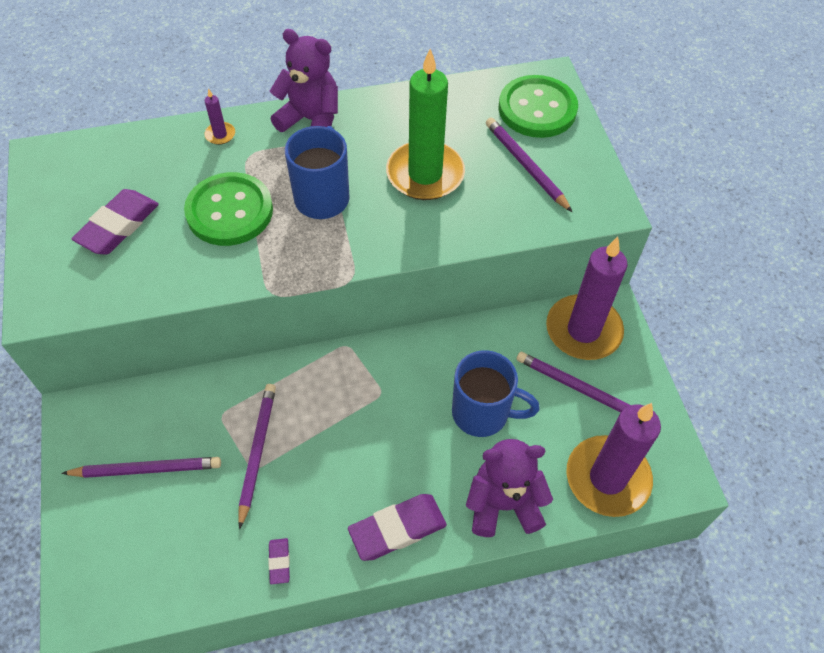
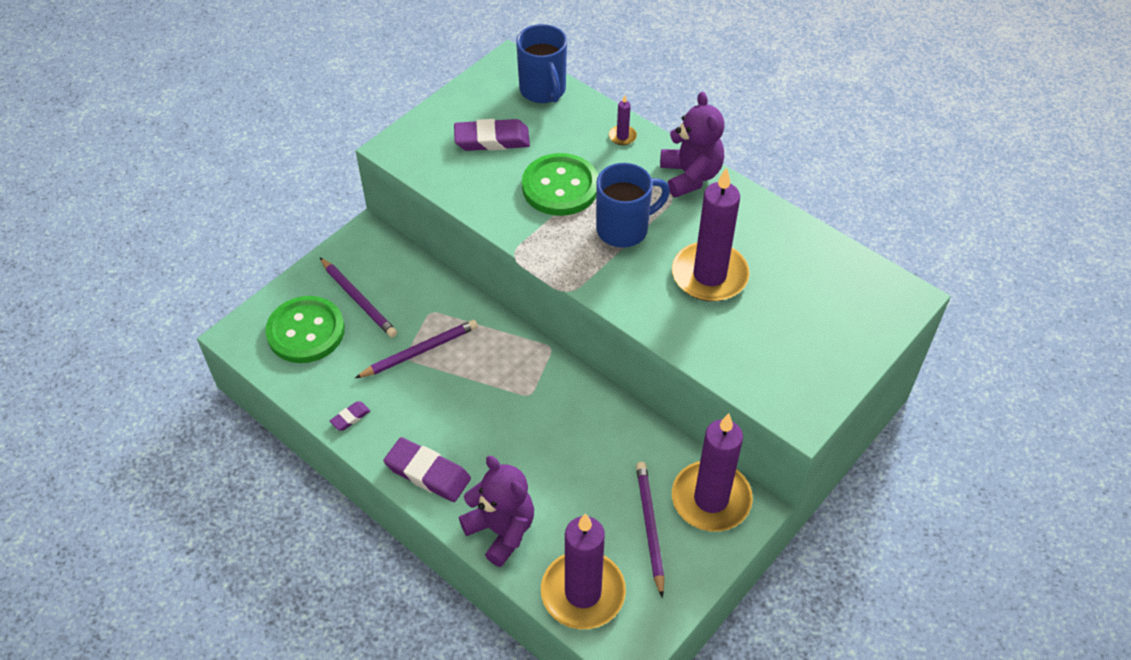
camera: 55 degrees right, 5 degrees down
green candle [386,49,465,200] -> purple candle [672,167,750,302]
blue mug [452,350,540,437] -> blue mug moved to [516,24,567,103]
purple pencil [486,117,572,212] -> none
green button [499,75,578,138] -> green button moved to [265,296,345,363]

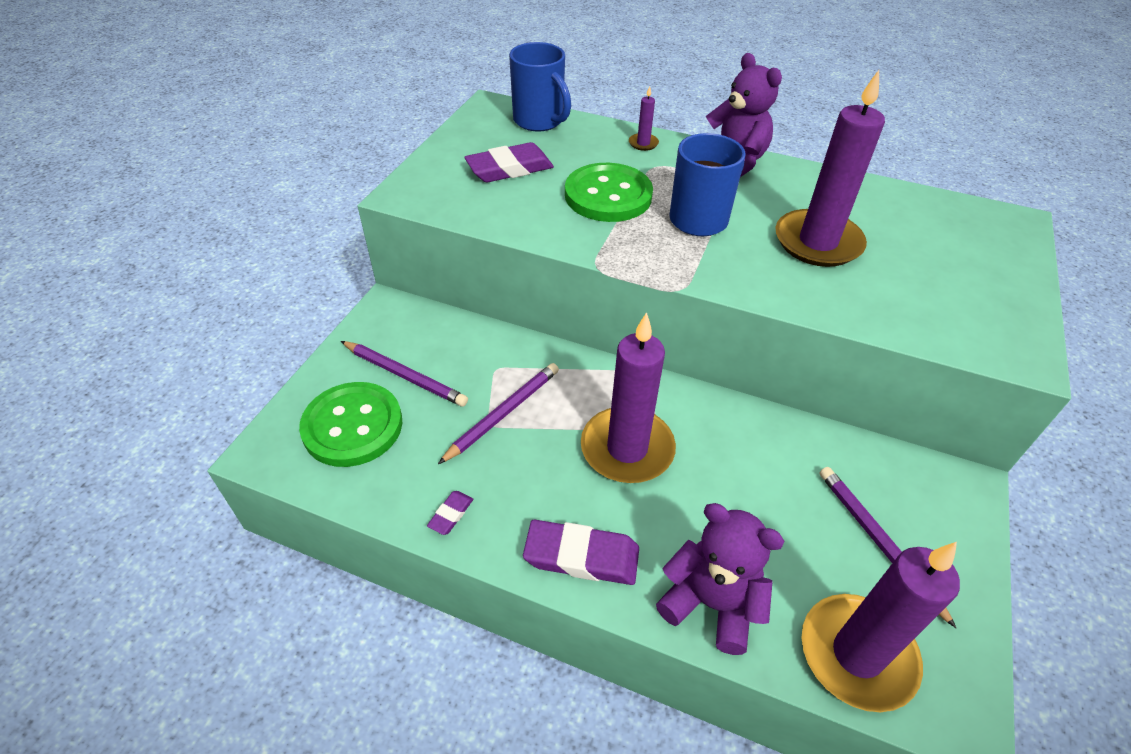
camera: 20 degrees left, 5 degrees down
purple candle [672,413,753,532] -> purple candle moved to [581,312,676,483]

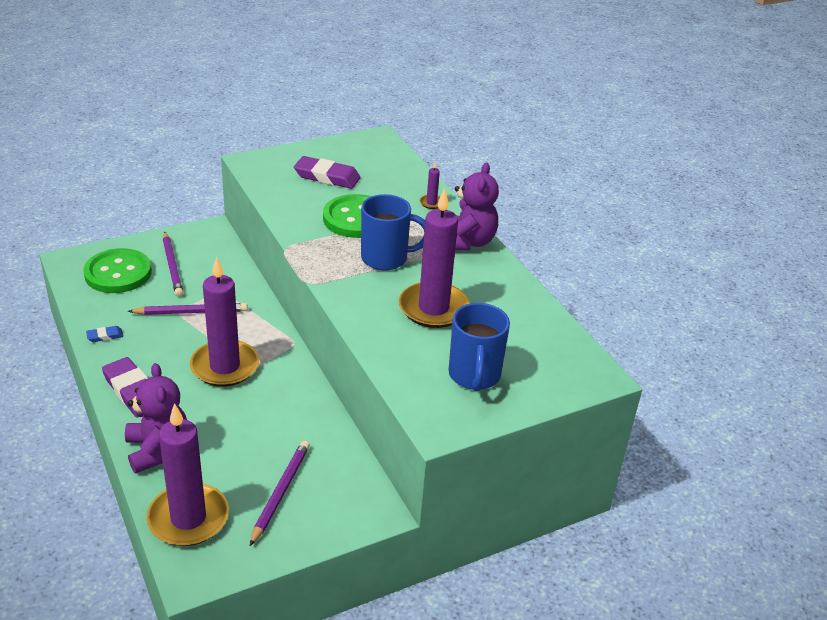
camera: 40 degrees right, 10 degrees down
purple eraser [427,491,473,535] -> blue eraser [86,326,123,342]
blue mug [509,42,571,132] -> blue mug moved to [449,303,510,391]

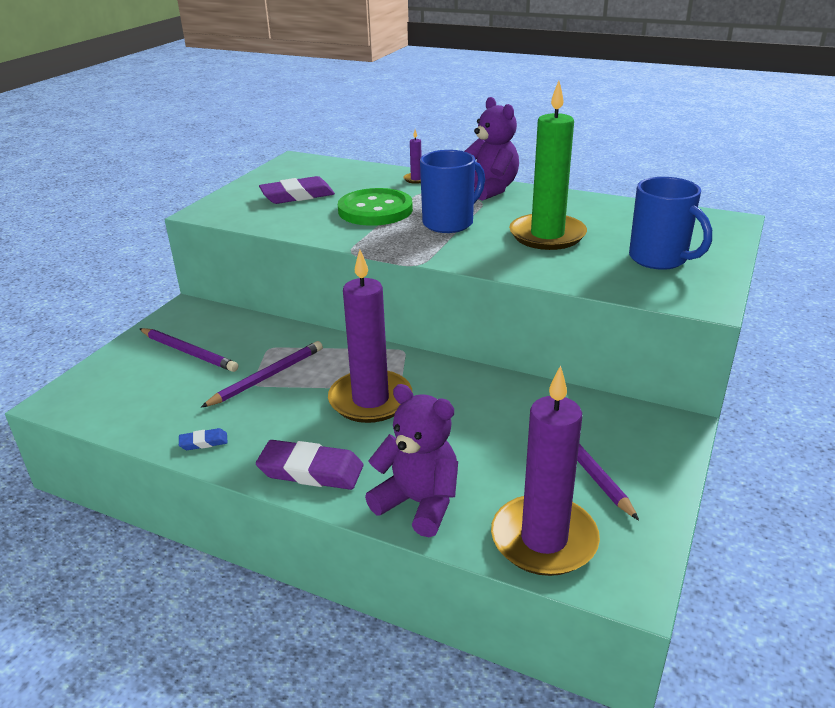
camera: 35 degrees left, 5 degrees down
green button [83,248,152,293] -> none
blue eraser [86,326,123,342] -> blue eraser turned 45 degrees clockwise [179,428,228,450]
purple candle [399,188,470,328] -> green candle [509,81,587,250]

